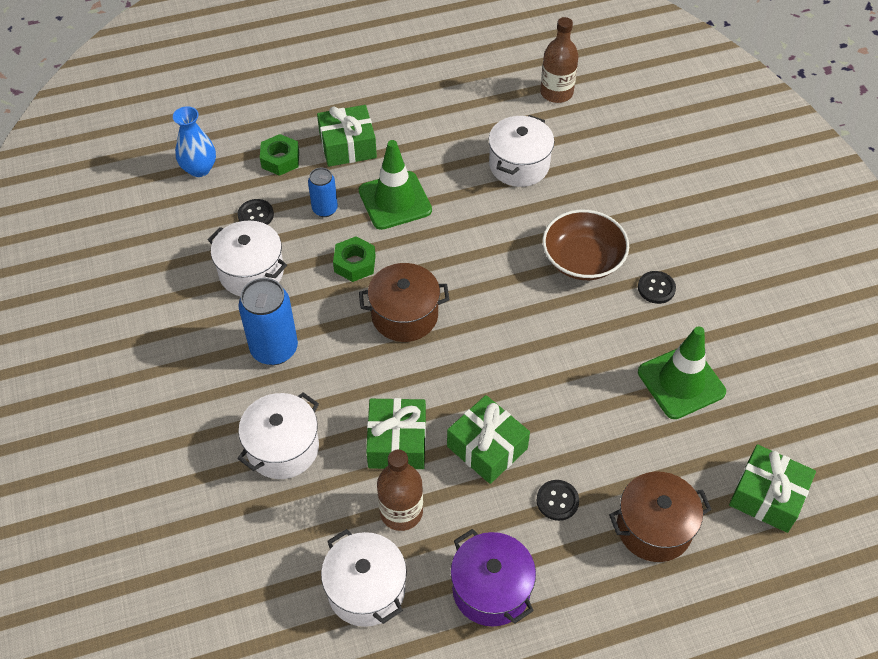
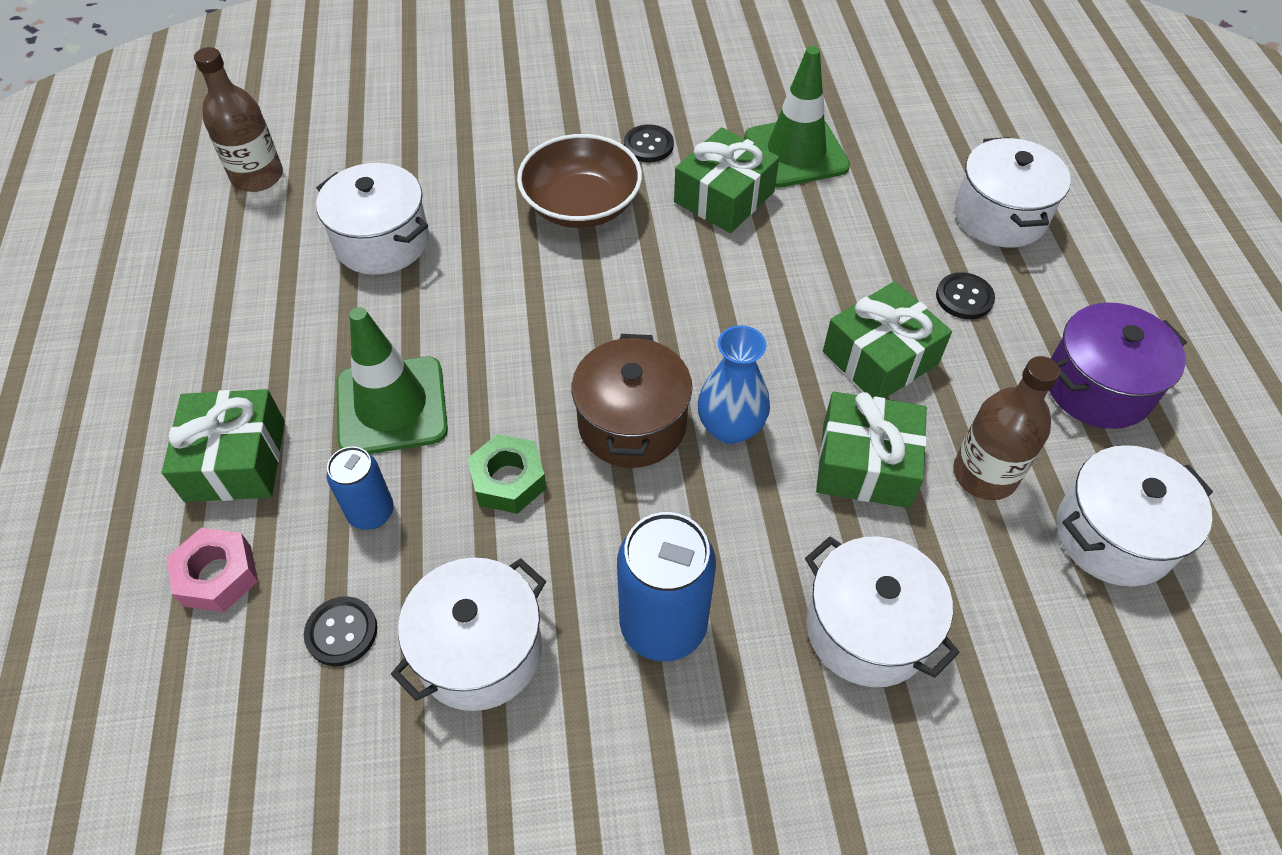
camera: 80 degrees left, 0 degrees up
blue vase [173,106,216,177] -> blue vase moved to [698,325,770,444]
green nut [260,134,299,176] -> pink nut [166,528,258,612]
brown pot [609,472,712,562] -> white pot [955,137,1071,248]
green gift [729,444,816,533] -> green gift moved to [674,127,779,233]

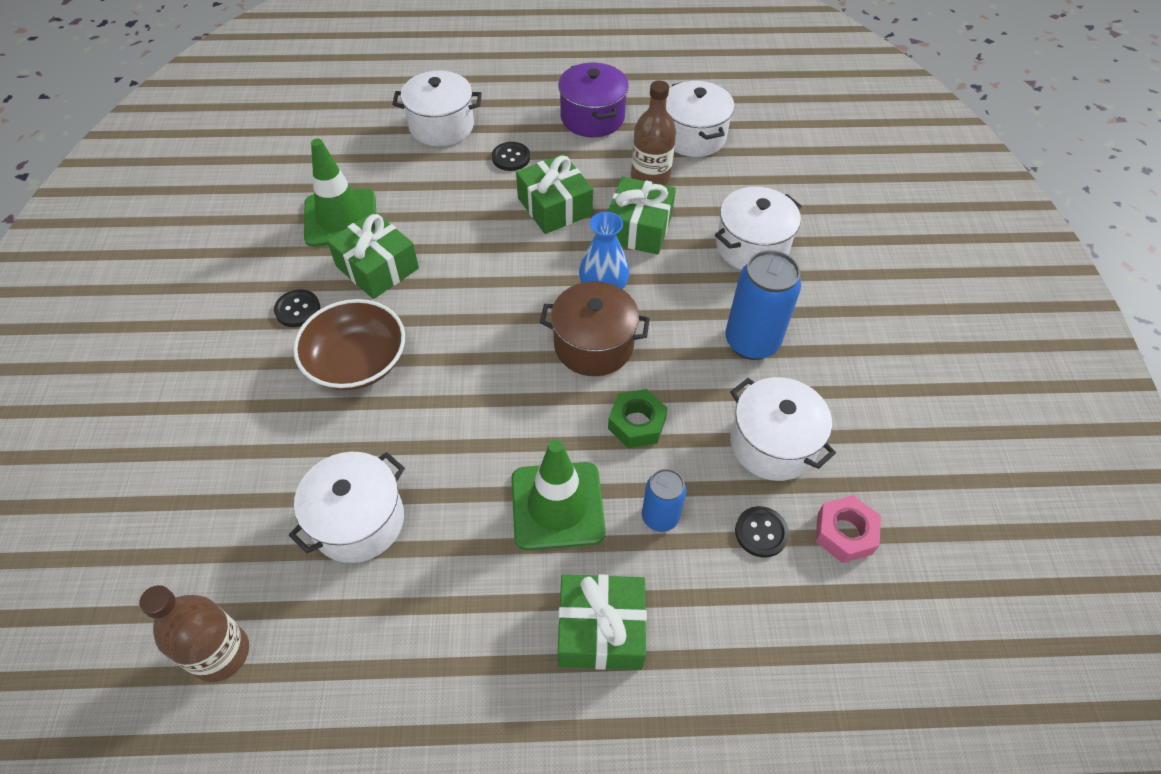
camera: 85 degrees left, 0 degrees up
pink nut [166,528,258,612] -> pink nut moved to [815,495,881,563]

